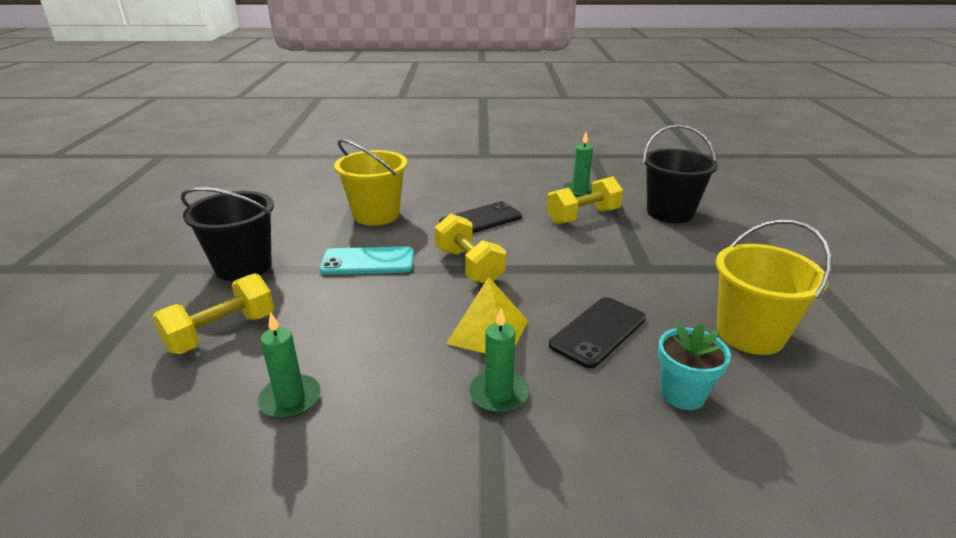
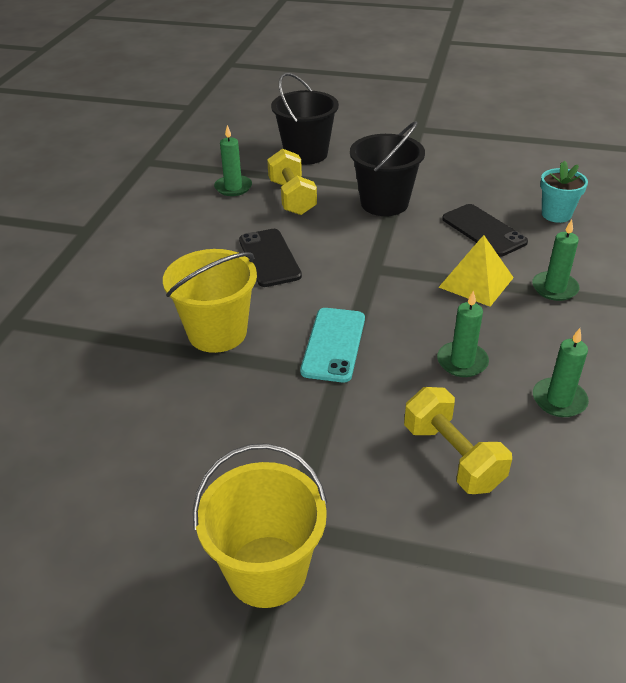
camera: 75 degrees left, 10 degrees up
black bucket [181,187,274,281] -> black bucket moved to [350,121,425,216]
yellow dumbbell [435,214,506,283] -> none
yellow bucket [716,219,831,355] -> yellow bucket moved to [193,443,327,608]
none -> green candle [437,290,489,377]

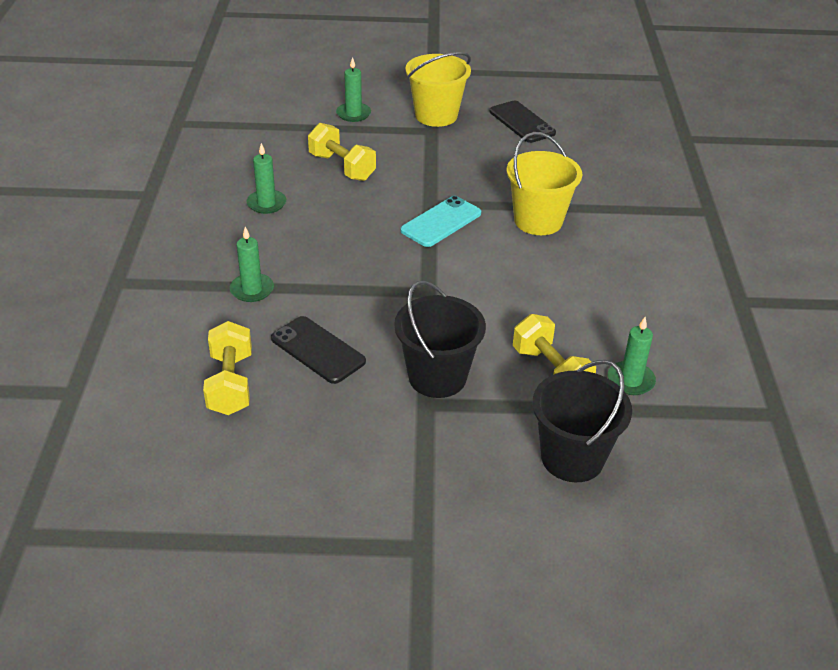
camera: 165 degrees right, 0 degrees up
black phone [239,229,302,287] -> black phone moved to [489,101,556,143]
turquoise phone [300,308,365,382] -> turquoise phone turned 45 degrees clockwise [401,196,481,247]
green candle [437,290,489,377] -> green candle moved to [336,57,371,122]
yellow pyramid [439,235,514,307] -> none
turquoise flower pot [540,161,588,223] -> yellow dumbbell [203,321,252,415]

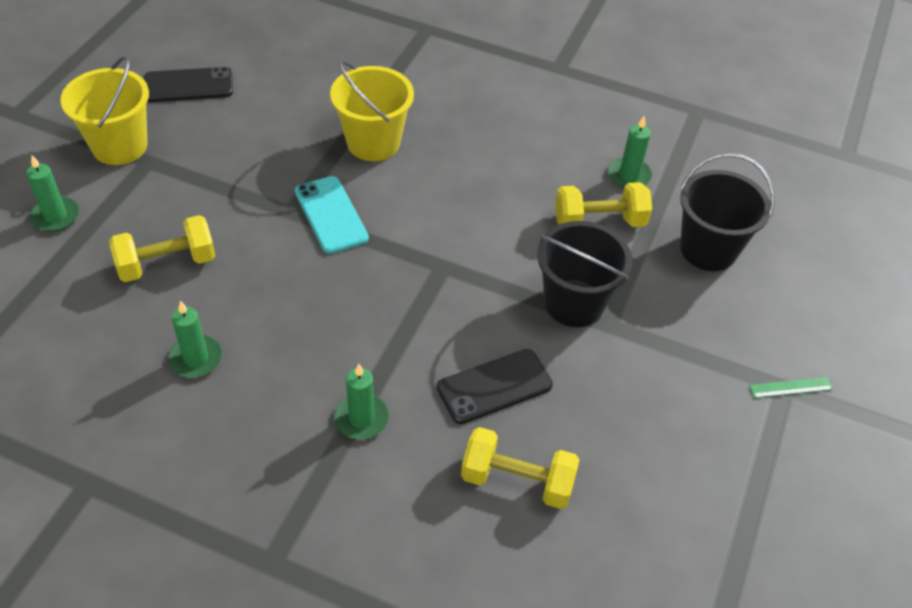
camera: 70 degrees left, 10 degrees up
none -> green ruler [749,377,833,398]

